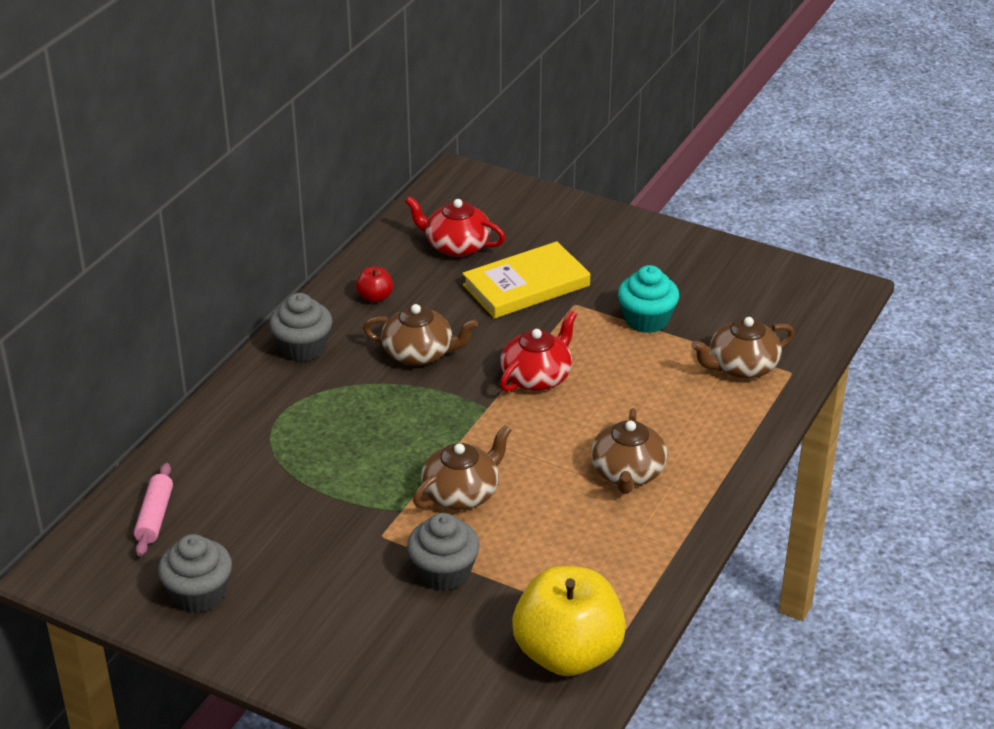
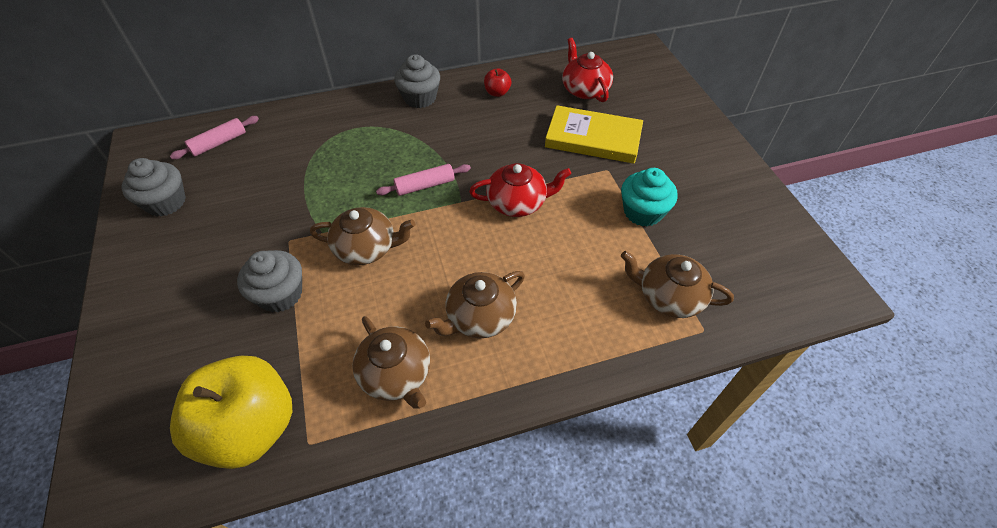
camera: 45 degrees right, 15 degrees up
brown teapot [363,304,478,366] -> brown teapot moved to [352,316,430,409]
none -> pink rolling pin [376,164,471,196]

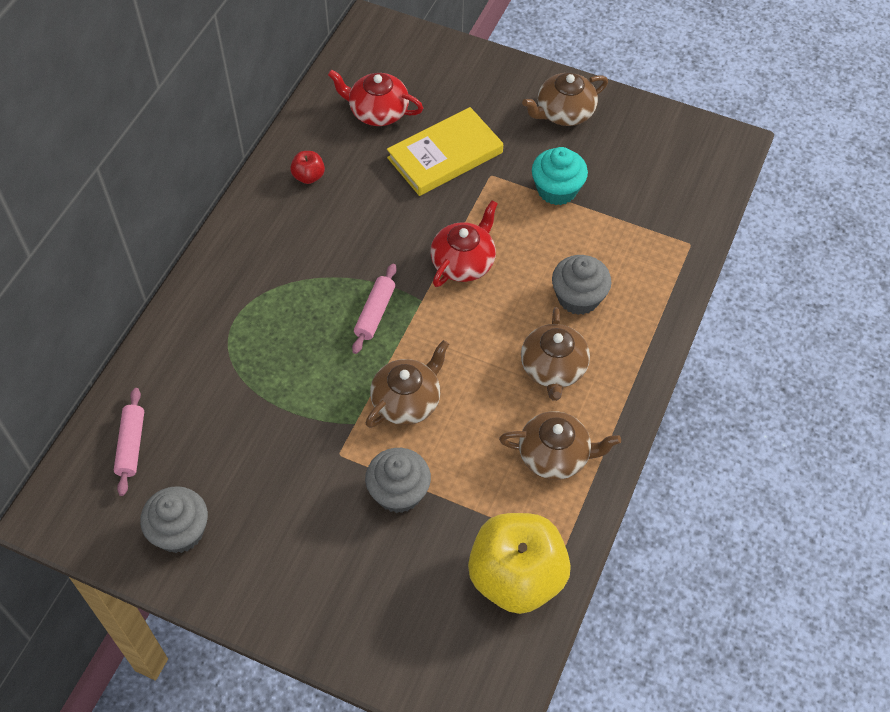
camera: 50 degrees left, 5 degrees up
grey cupcake [394,54,440,108] -> grey cupcake moved to [552,255,611,315]
brown teapot [621,251,734,318] -> brown teapot moved to [522,73,608,126]

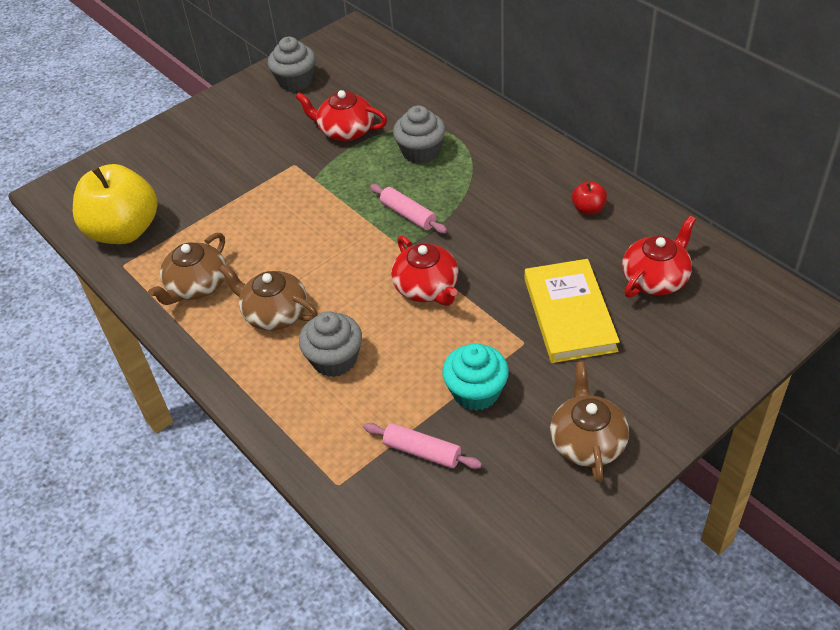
camera: 120 degrees right, 10 degrees down
pink rolling pin [114,388,144,496] -> pink rolling pin moved to [364,423,482,469]
grey cupcake [365,448,431,513] -> grey cupcake moved to [393,105,446,164]
brown teapot [366,340,449,428] -> none
none -> red teapot [295,90,387,141]

